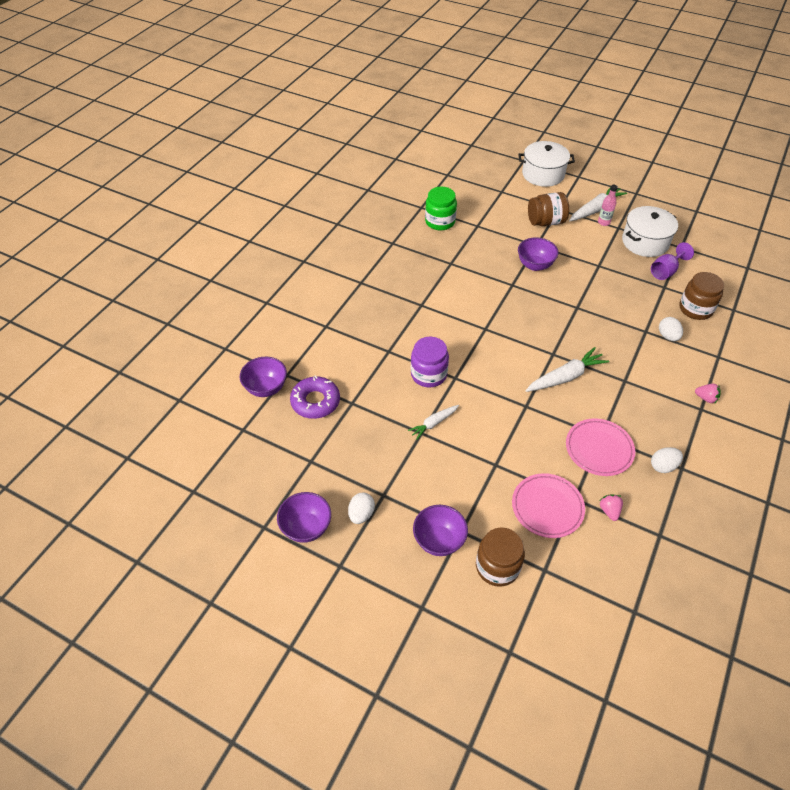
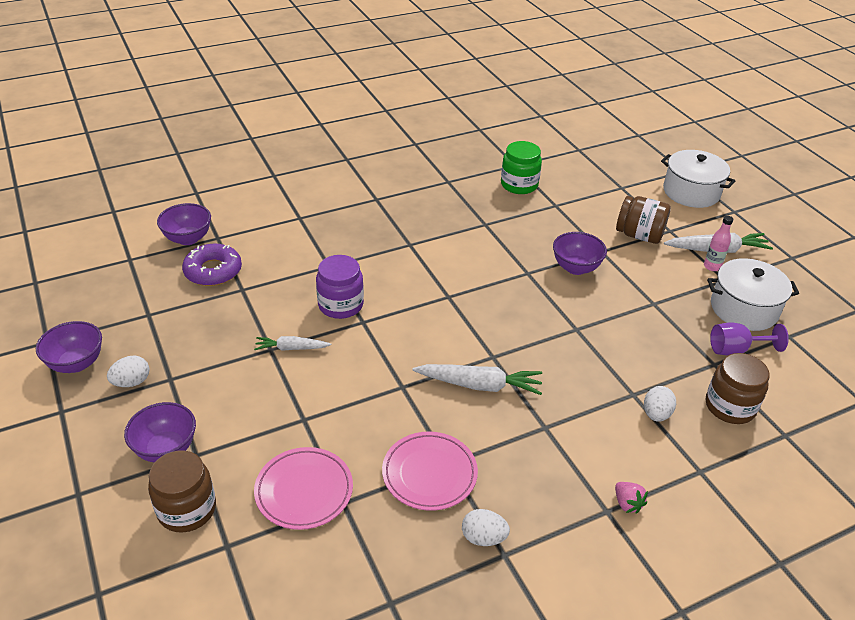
camera: 35 degrees right, 10 degrees down
pink strawberry [599,494,623,521] -> none

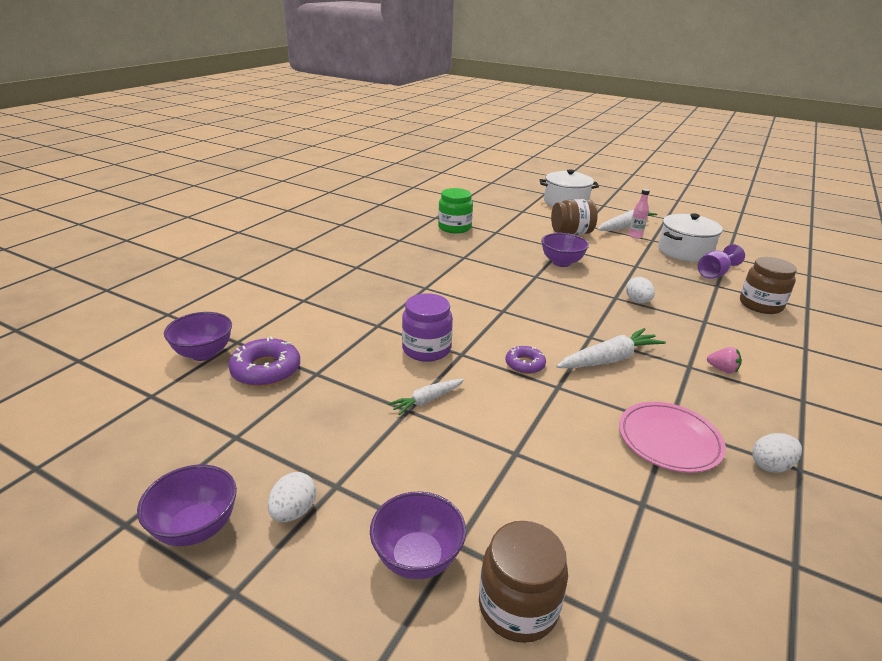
camera: 35 degrees left, 10 degrees down
pink plate [254,447,353,530] -> none
pink strawberry [615,482,648,514] -> pink strawberry moved to [707,347,742,374]
white egg [644,386,676,422] -> white egg moved to [626,277,655,303]
none -> purple donut [505,346,546,374]

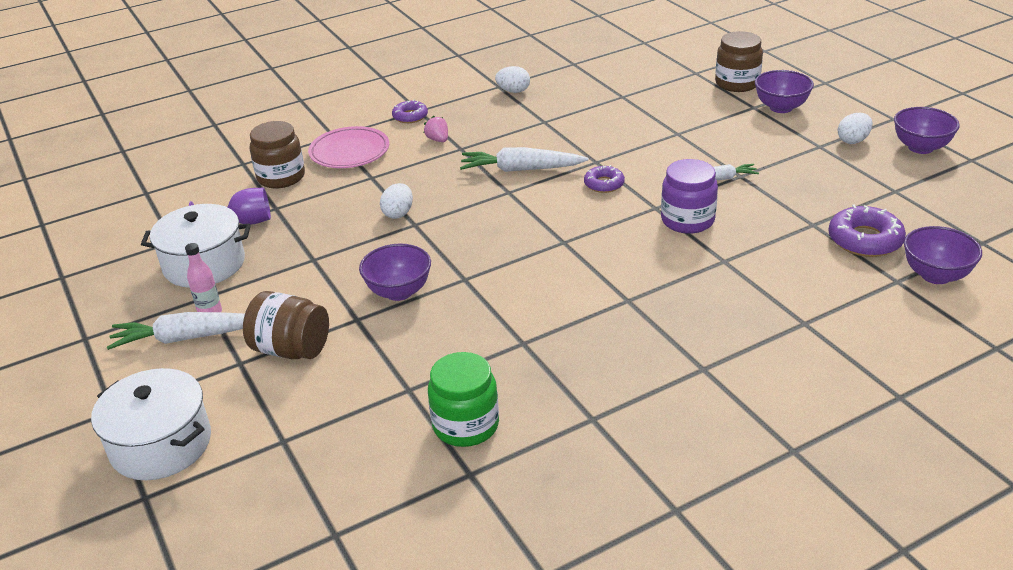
camera: 145 degrees left, 5 degrees up
pink plate [619,402,726,473] -> pink plate moved to [308,126,389,168]
none -> purple donut [392,100,428,123]

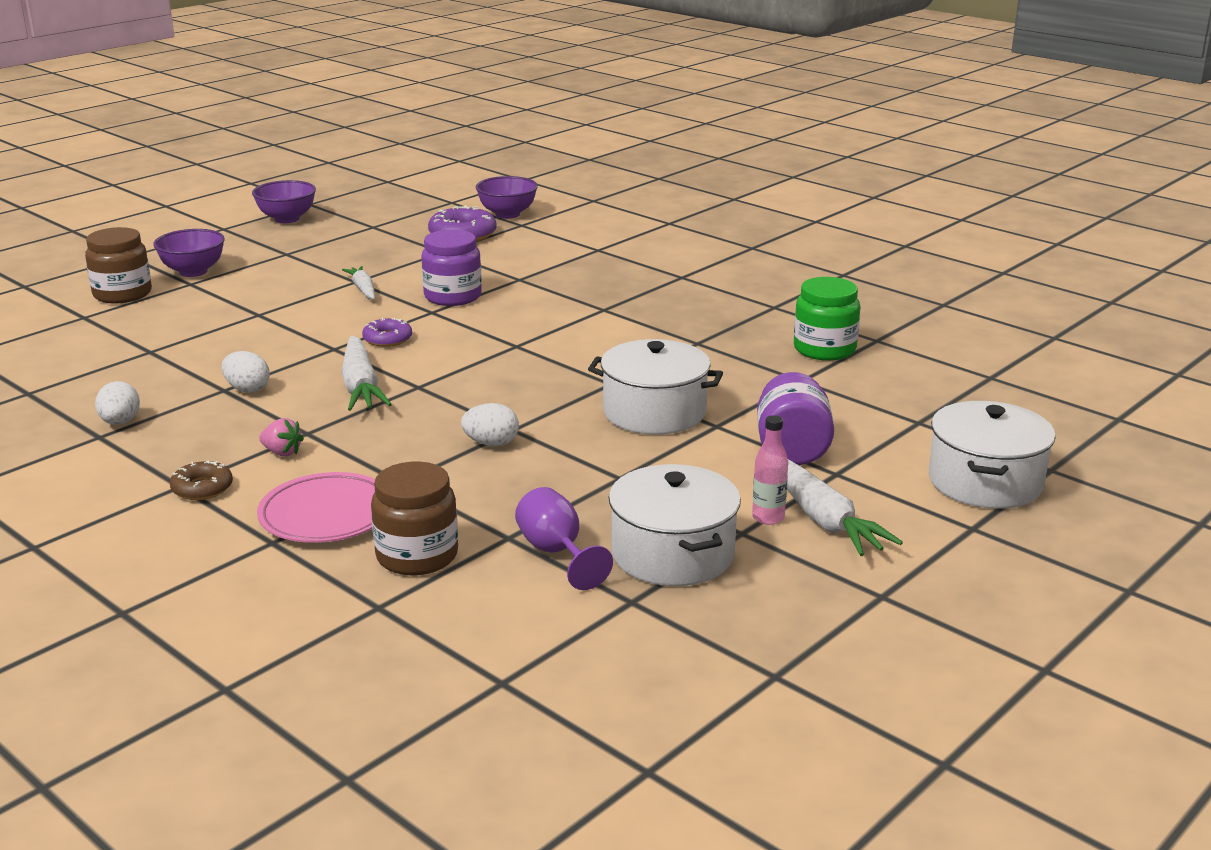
camera: 110 degrees left, 10 degrees down
brown jar [243,291,329,359] -> purple jar [757,372,834,465]
purple bowl [359,244,431,301] -> white pot [588,339,723,434]
purple donut [392,100,428,123] -> brown donut [170,461,233,500]
pink strawberry [424,116,448,142] -> pink strawberry turned 105 degrees counterclockwise [259,418,304,456]
white egg [838,113,873,144] -> white egg moved to [222,351,270,393]

